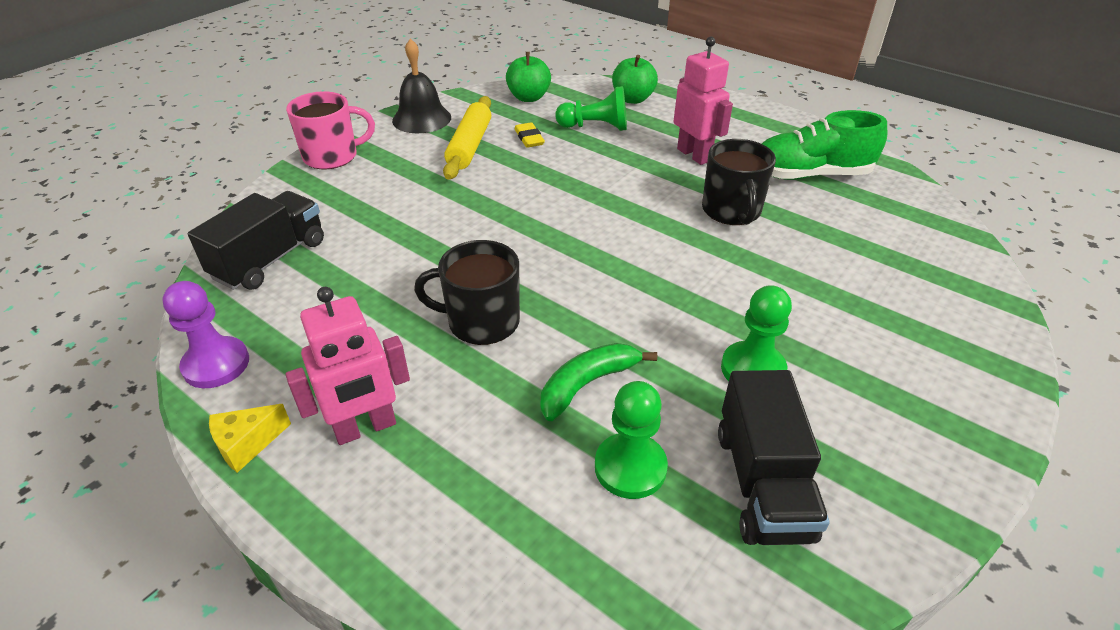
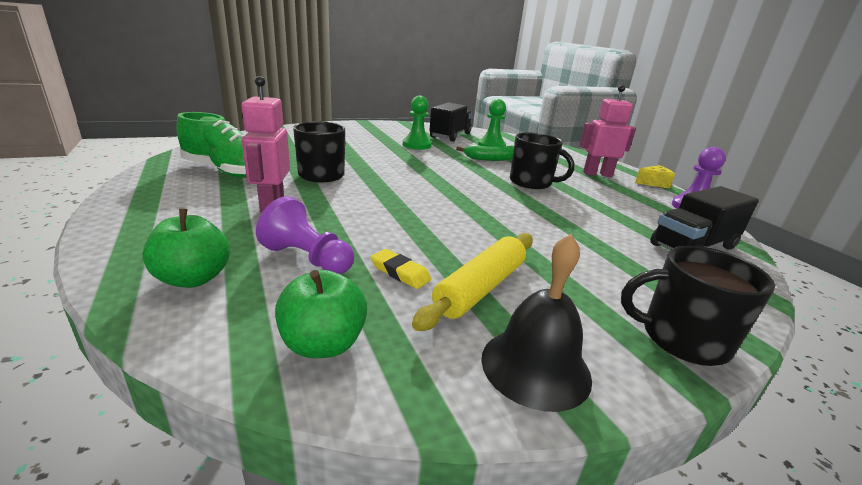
camera: 155 degrees left, 15 degrees down
pink mug [286,91,375,169] -> black mug [621,246,775,366]
yellow eraser [514,122,545,148] -> yellow eraser turned 60 degrees counterclockwise [371,249,432,289]
green pawn [555,86,627,131] -> purple pawn [256,196,354,274]

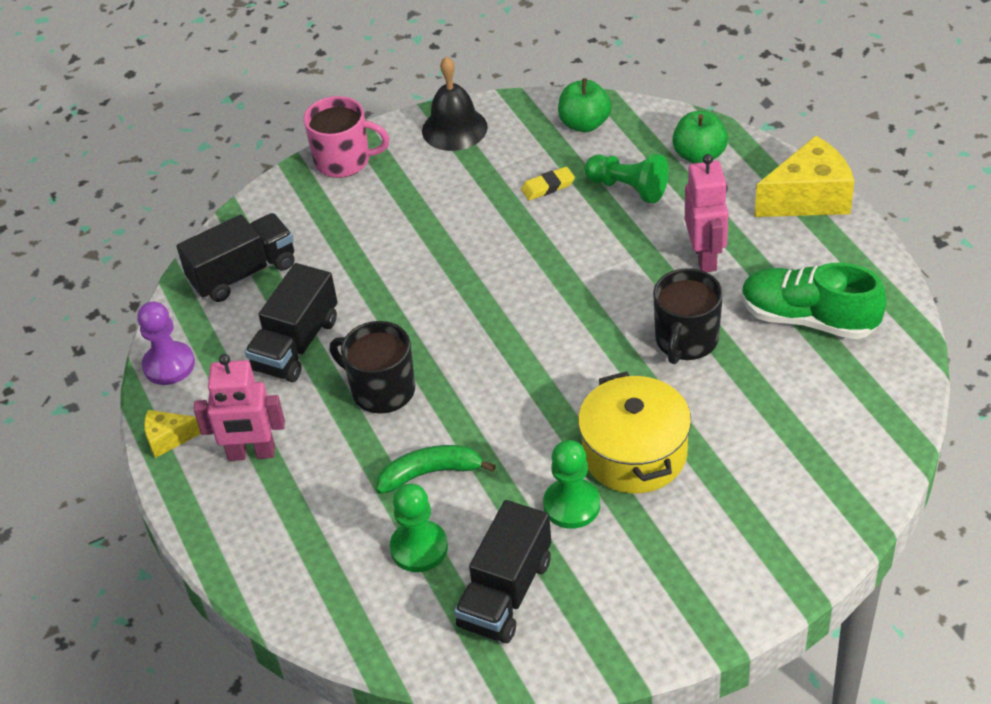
camera: 175 degrees left, 20 degrees up
purple pawn [256,196,354,274] -> green pawn [585,154,668,203]
yellow eraser [371,249,432,289] -> yellow eraser turned 60 degrees counterclockwise [521,167,575,200]
yellow rolling pin [412,233,533,331] -> none
black mug [621,246,775,366] -> pink mug [303,96,390,178]
none -> black truck [245,263,337,382]
none -> yellow pot [578,371,691,494]
none -> yellow cheese [755,136,854,217]

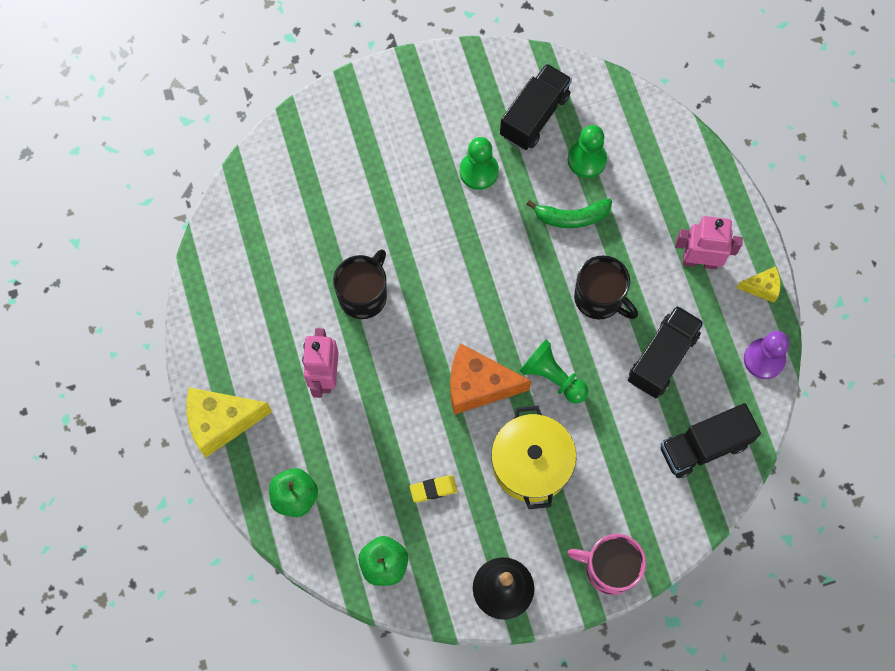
camera: 175 degrees left, 25 degrees up
yellow pot [578,371,691,494] -> yellow pot moved to [491,406,576,509]
green pawn [585,154,668,203] -> green pawn moved to [519,339,588,404]
green shoe [742,263,886,339] -> none
none -> orange cheese [450,343,531,415]

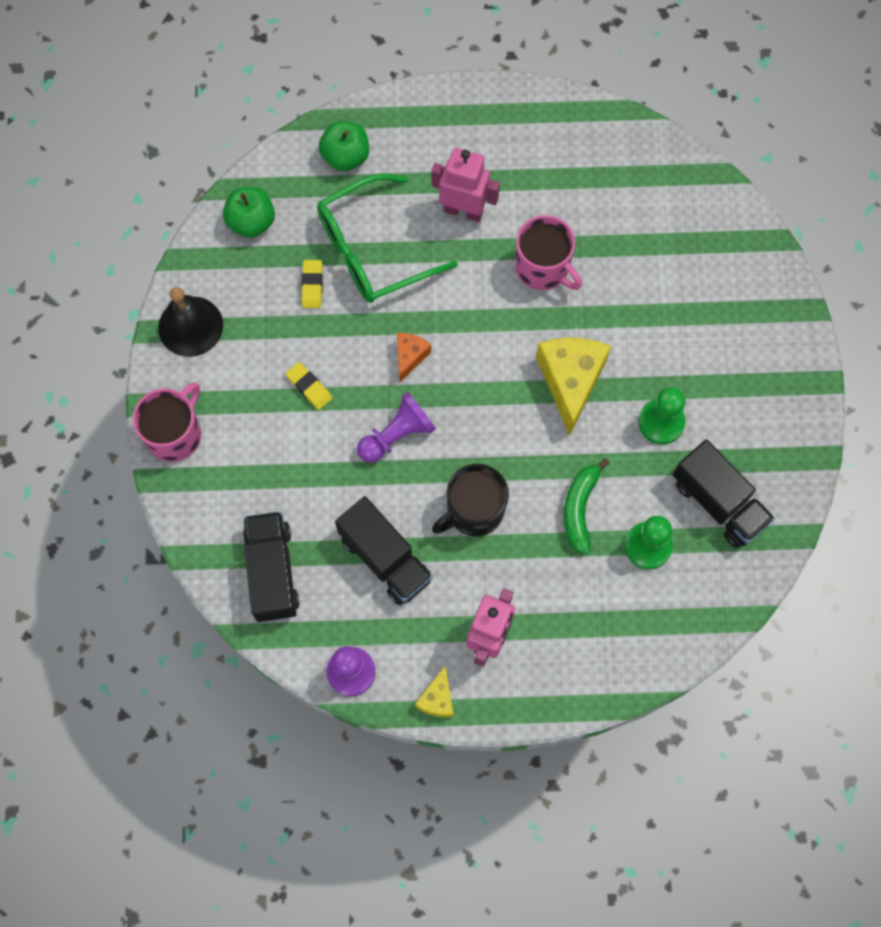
camera: 105 degrees right, 0 degrees up
yellow cheese [187,387,272,457] -> yellow cheese moved to [536,338,611,435]
black mug [333,249,387,319] -> pink mug [515,215,582,290]
orange cheese [450,343,531,415] -> orange cheese [397,333,431,382], size x0.52
yellow pot [491,406,576,509] -> yellow eraser [286,362,332,410]
green pawn [519,339,588,404] -> purple pawn [357,392,436,463]
none -> green glasses [317,174,458,303]

